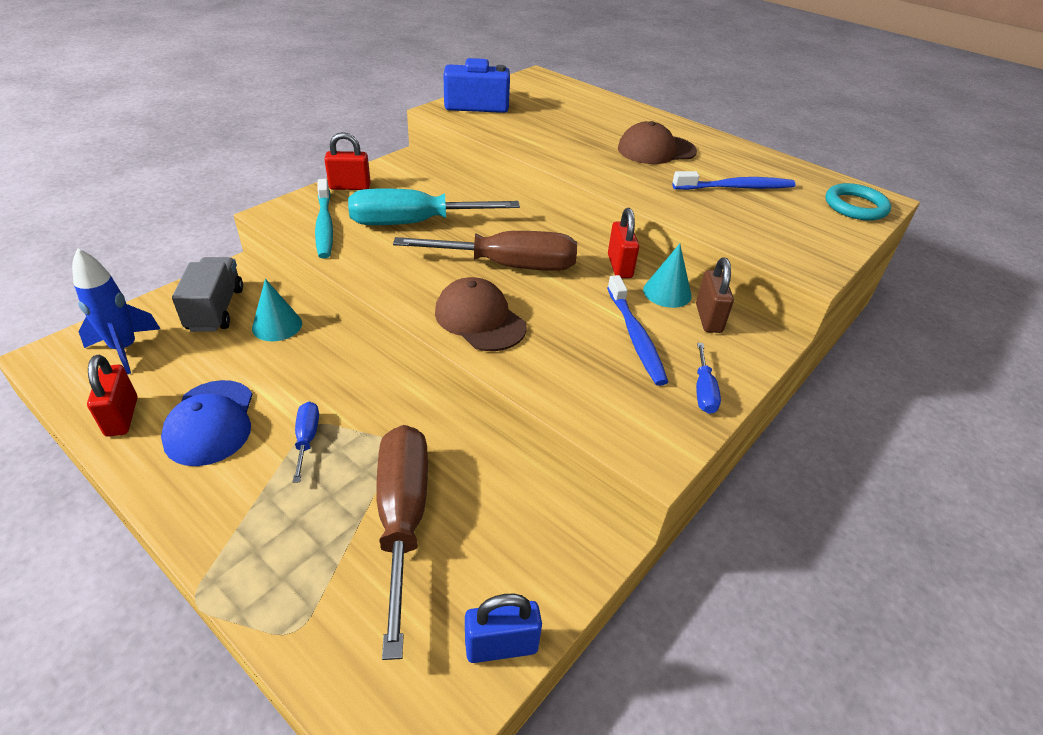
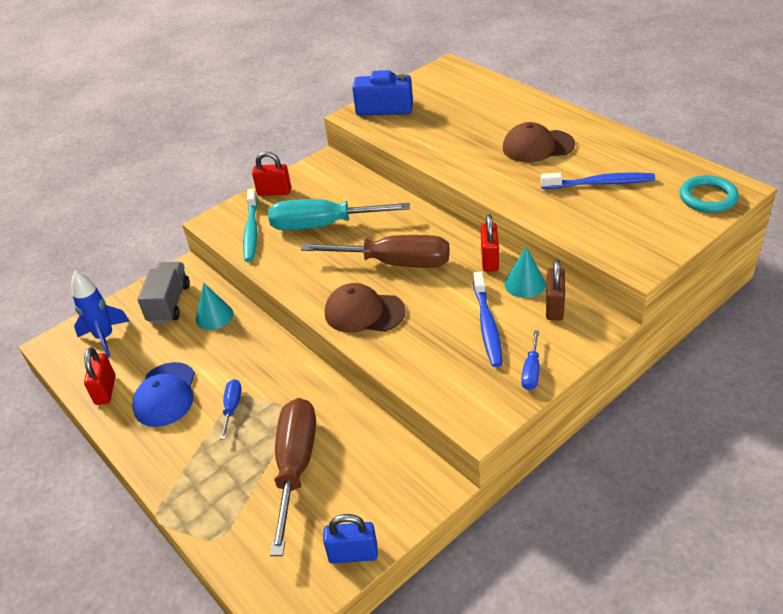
camera: 15 degrees right, 0 degrees up
brown cap [435,277,527,351] -> brown cap turned 45 degrees counterclockwise [325,283,406,333]

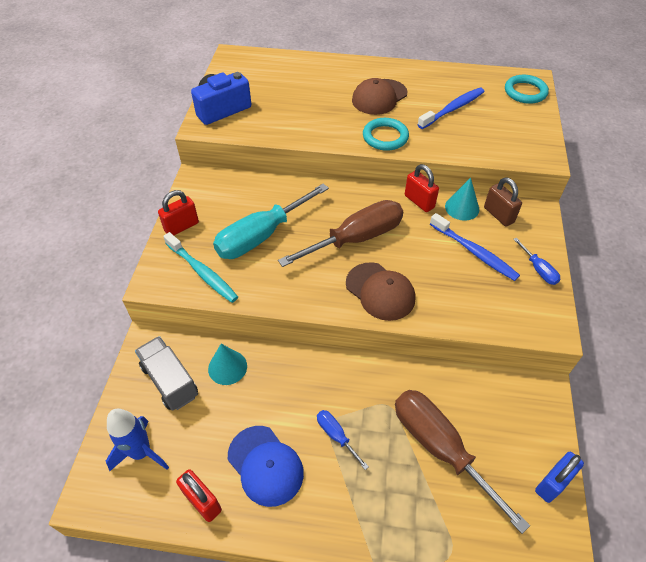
camera: 45 degrees left, 10 degrees up
brown cap [325,283,406,333] -> brown cap turned 105 degrees counterclockwise [346,262,415,321]
none -> turquoise ring [363,118,409,151]

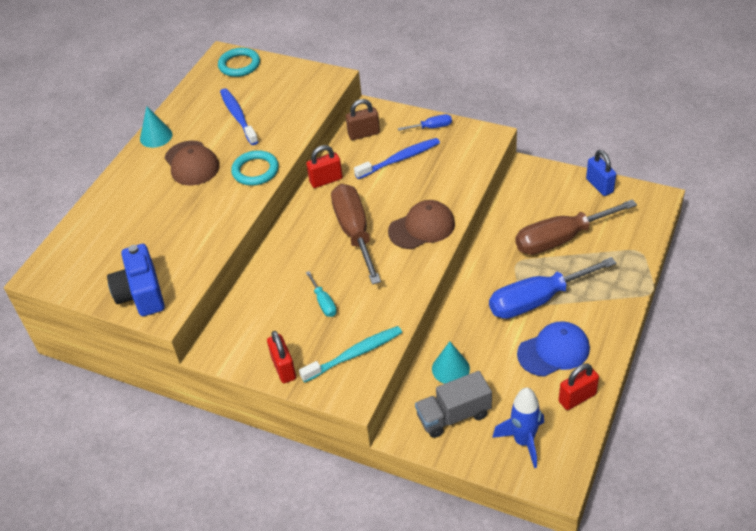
camera: 70 degrees left, 5 degrees down
turquoise screwdriver [213,184,329,259] -> turquoise screwdriver [306,271,337,317], size x0.45
blue screwdriver [317,410,369,470] -> blue screwdriver [489,257,617,319], size x2.23
turquoise cone [445,178,479,221] -> turquoise cone moved to [140,106,172,148]

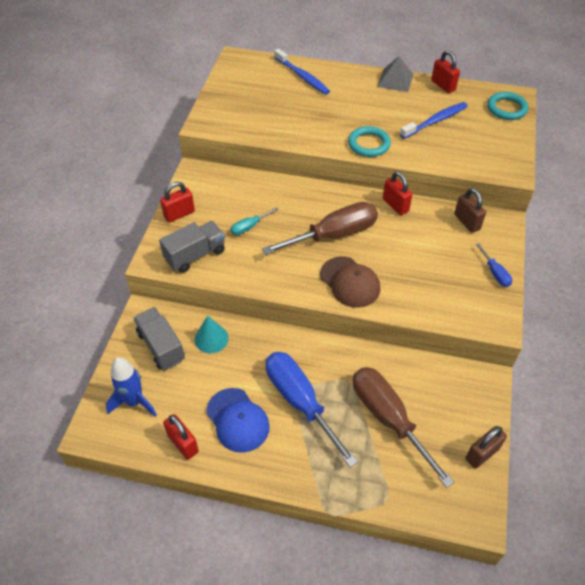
camera: 75 degrees right, 5 degrees up
blue camera [107,244,165,316] -> none
turquoise cone [140,106,172,148] -> grey pyramid [377,56,414,92]
brown cap [164,141,220,186] -> none
turquoise toothbrush [299,326,402,383] -> grey truck [159,221,225,273]
blue toothbrush [354,138,440,179] -> blue toothbrush moved to [274,49,330,95]
blue padlock [586,150,616,196] -> brown padlock [466,426,507,469]
none -> red padlock [431,50,460,93]

